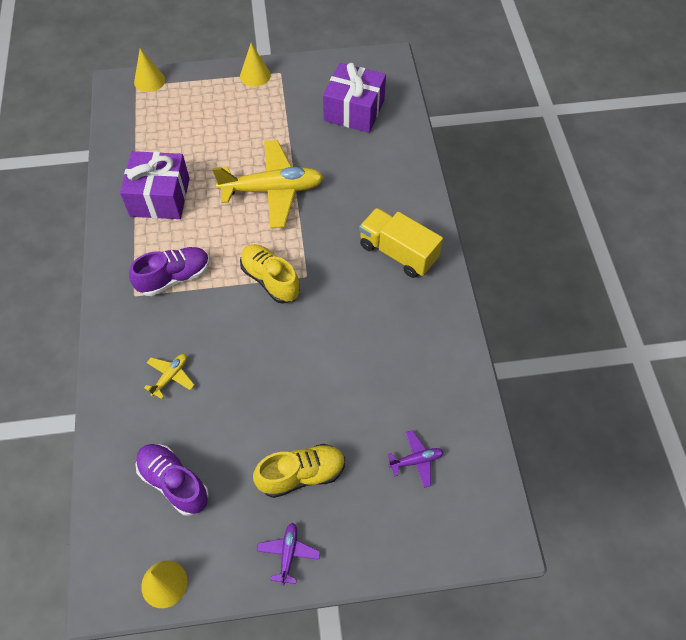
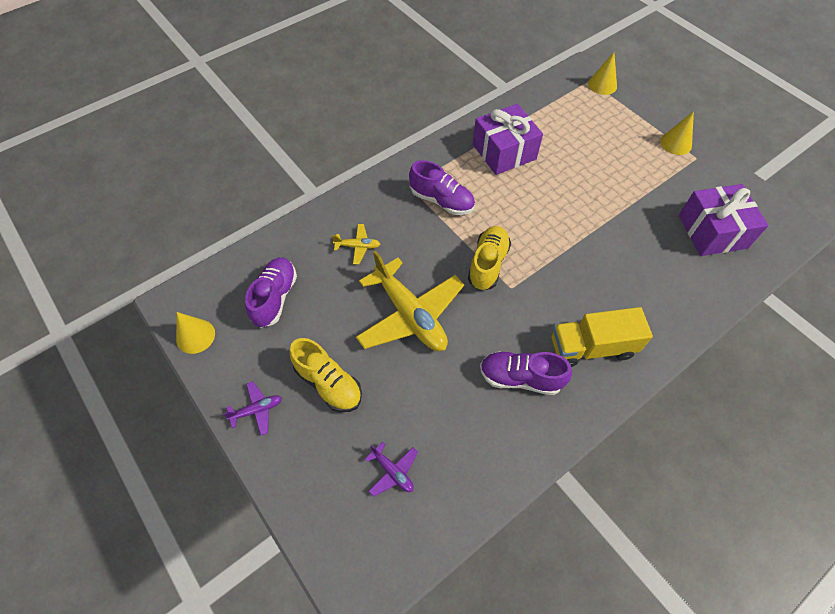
camera: 60 degrees right, 0 degrees up
yellow plane [213,140,324,228] -> yellow plane moved to [356,251,464,351]
yellow truck [359,208,443,278] -> yellow truck turned 105 degrees counterclockwise [552,307,653,367]
none -> purple shoe [480,351,572,395]

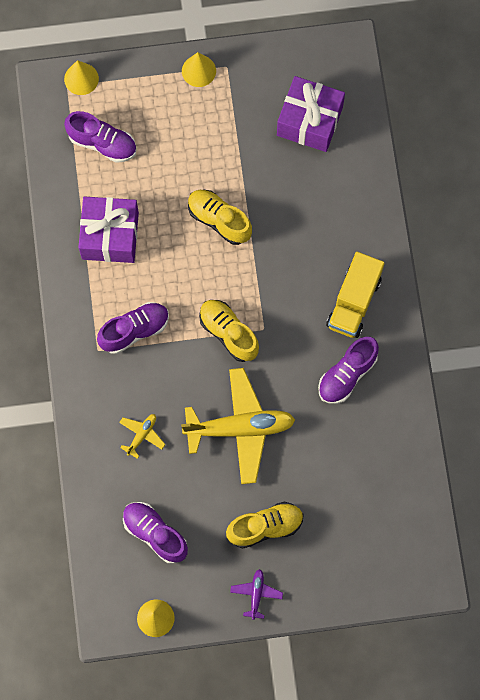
camera: 60 degrees left, 15 degrees up
purple plane [365,442,418,497] -> none
none -> purple shoe [64,111,136,163]
none -> yellow shoe [188,190,252,245]

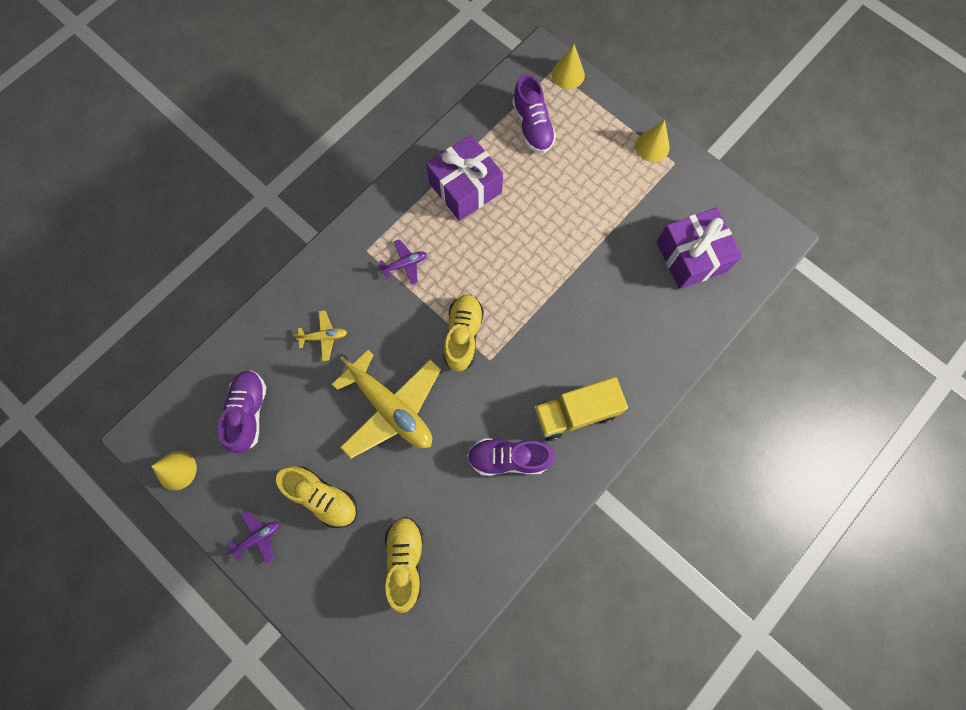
camera: 50 degrees right, 0 degrees up
purple shoe [97,302,169,354] -> purple plane [379,239,427,285]
yellow shoe [188,190,252,245] -> yellow shoe moved to [385,517,423,613]

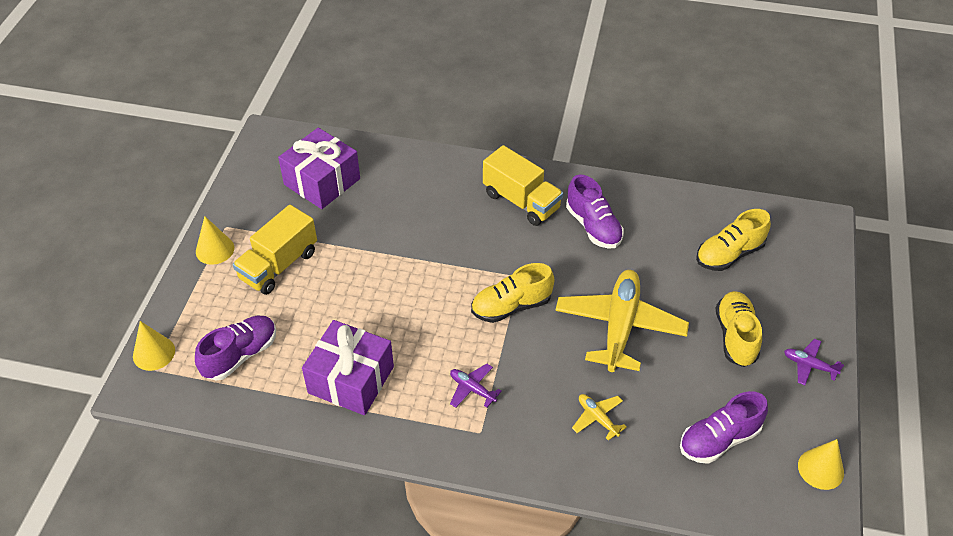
camera: 120 degrees left, 25 degrees down
none -> yellow truck [233,205,317,295]

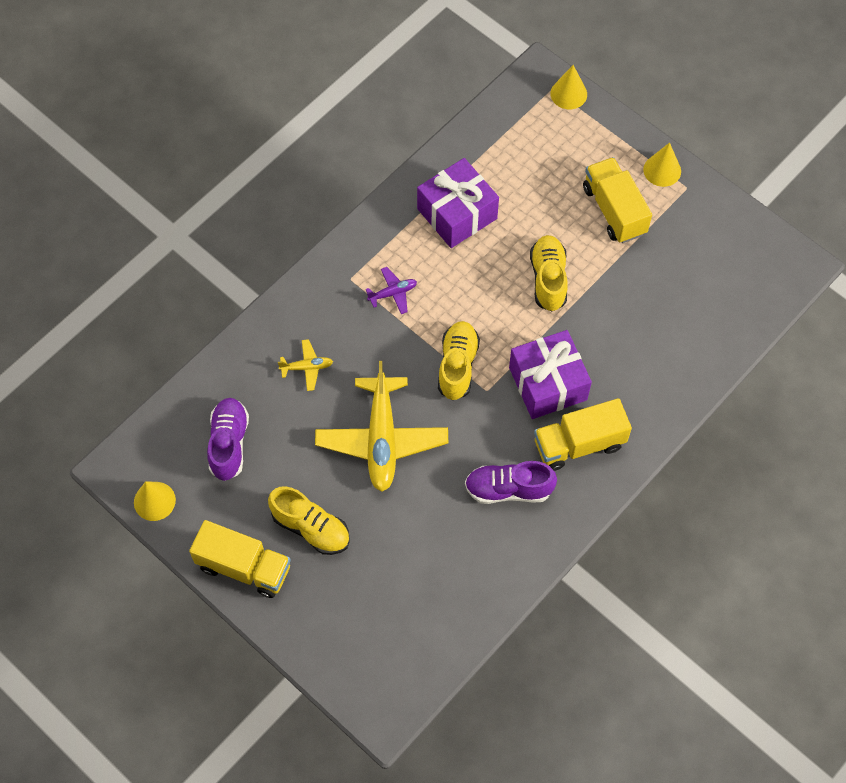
camera: 120 degrees right, 15 degrees up
purple shoe [195,316,276,381] -> none
purple gift [278,128,360,209] -> purple gift moved to [509,330,592,419]
yellow plane [555,270,689,372] -> yellow plane turned 45 degrees clockwise [315,361,448,492]
yellow shoe [696,209,771,271] -> yellow shoe moved to [530,235,568,311]
purple plane [784,339,844,385] -> yellow truck [189,520,291,598]

